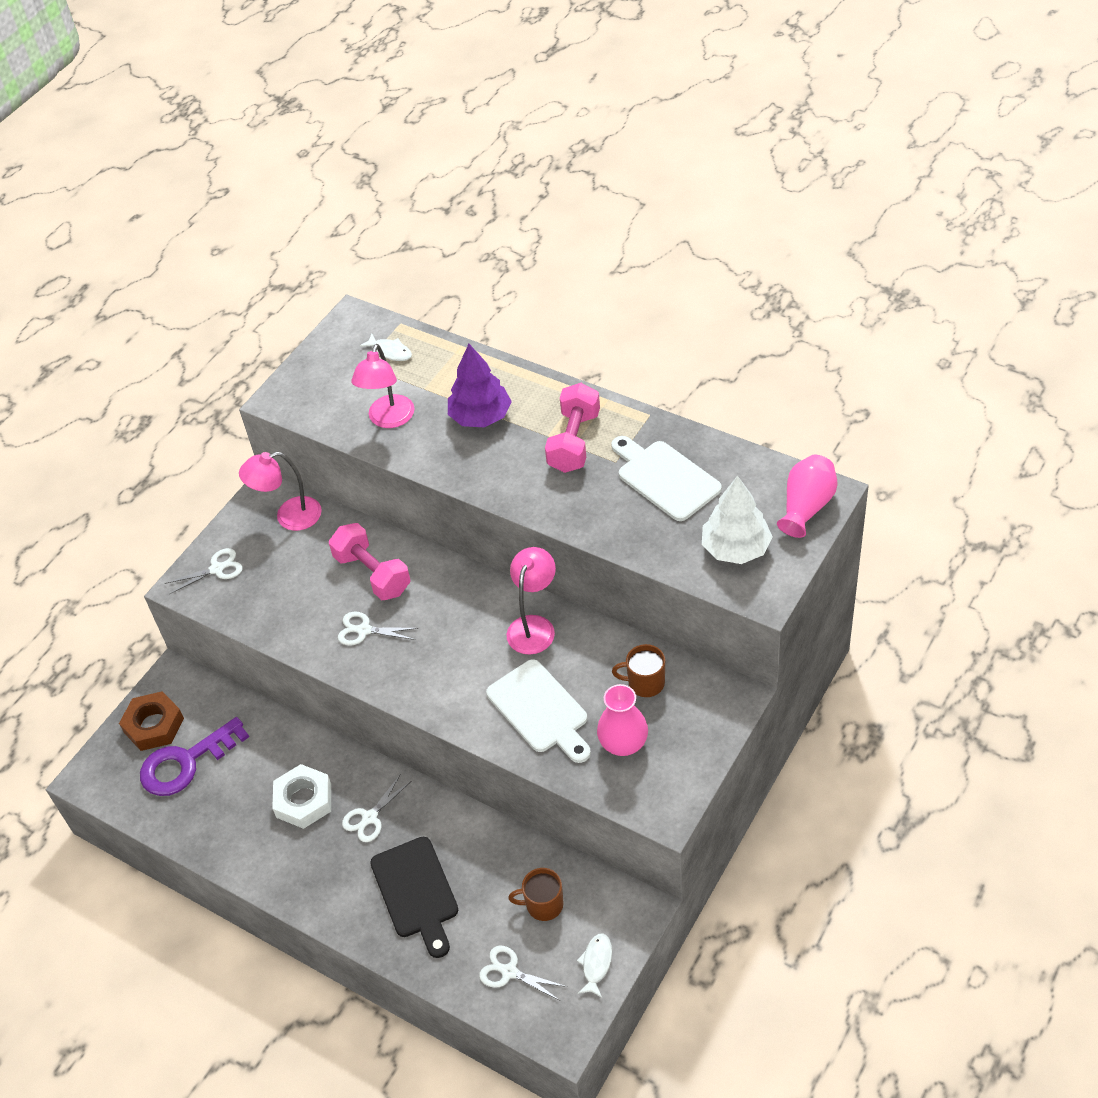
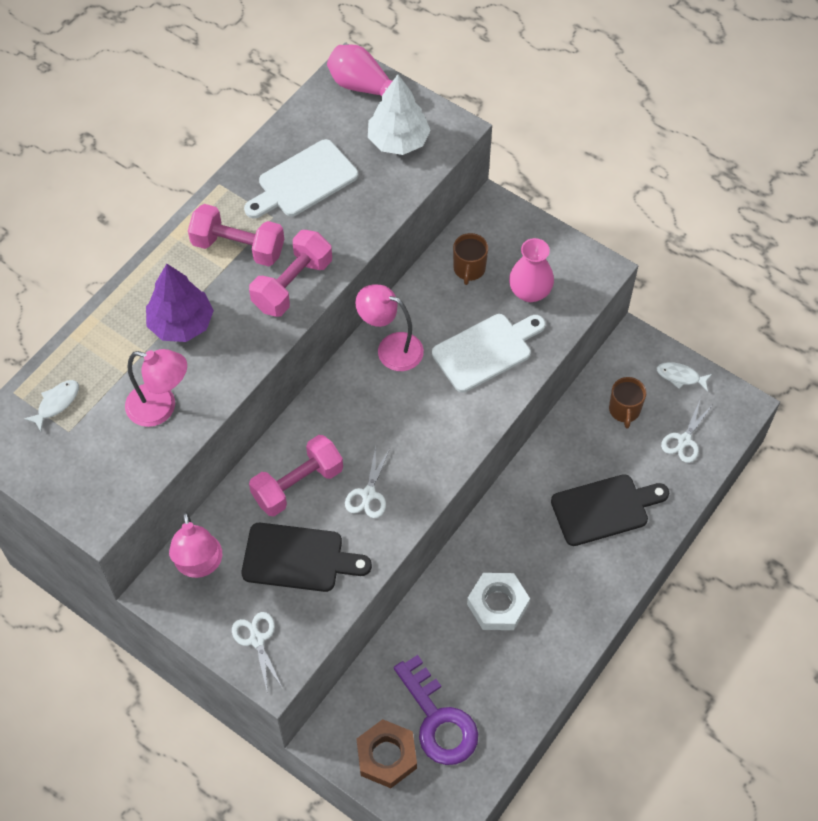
camera: 90 degrees left, 10 degrees up
white scissors [342,774,411,842] -> none
none -> black cutting board [242,523,372,592]
none -> pink dumbbell [249,230,332,317]

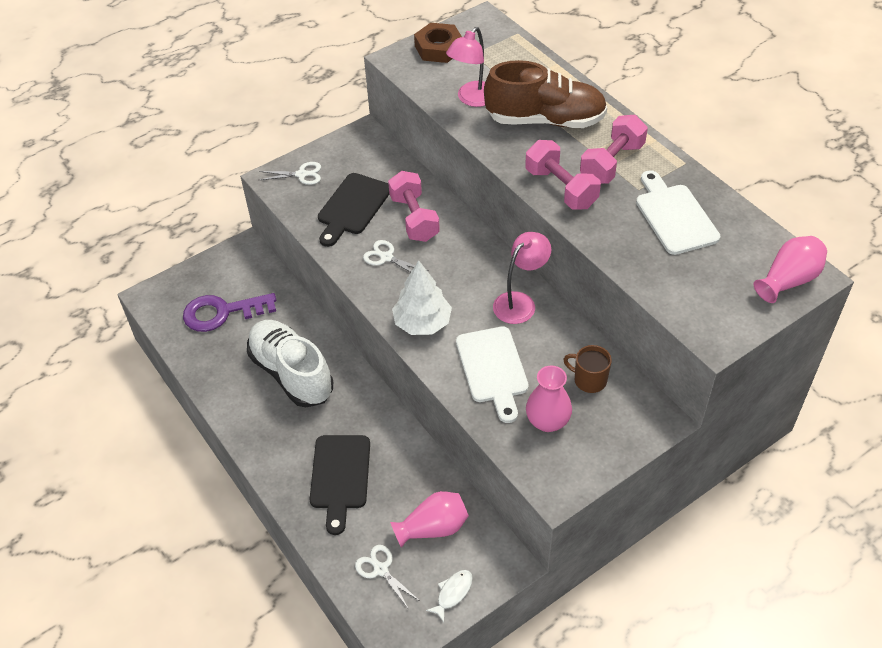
camera: 110 degrees right, 10 degrees down
white fish [24,380,79,431] -> none
purple tree [146,264,214,342] -> brown shoe [484,60,607,128]
pink lamp [169,511,222,578] -> none
brown nut [357,719,417,788] -> brown nut moved to [414,23,462,63]
white tree [368,74,431,155] -> white tree moved to [392,260,452,335]
white nut [467,573,530,630] -> white shoe [247,320,333,407]
brown mug [609,377,647,428] -> pink vase [390,491,469,548]

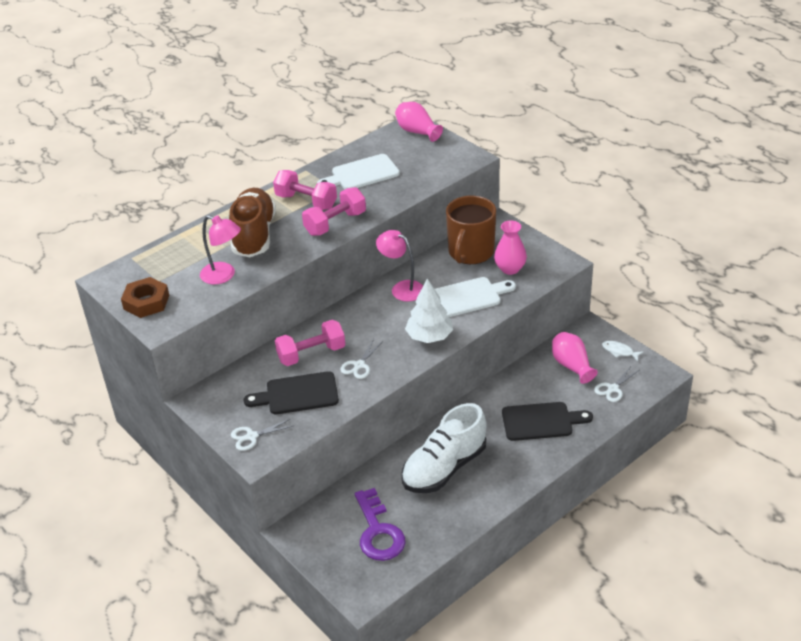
camera: 95 degrees left, 10 degrees down
white scissors [259,162,321,185] -> white scissors turned 105 degrees counterclockwise [231,419,293,451]
black cutting board [318,173,389,247] -> black cutting board turned 150 degrees clockwise [244,371,339,414]
brown mug [563,345,612,393] -> brown mug [446,196,496,264], size x1.99

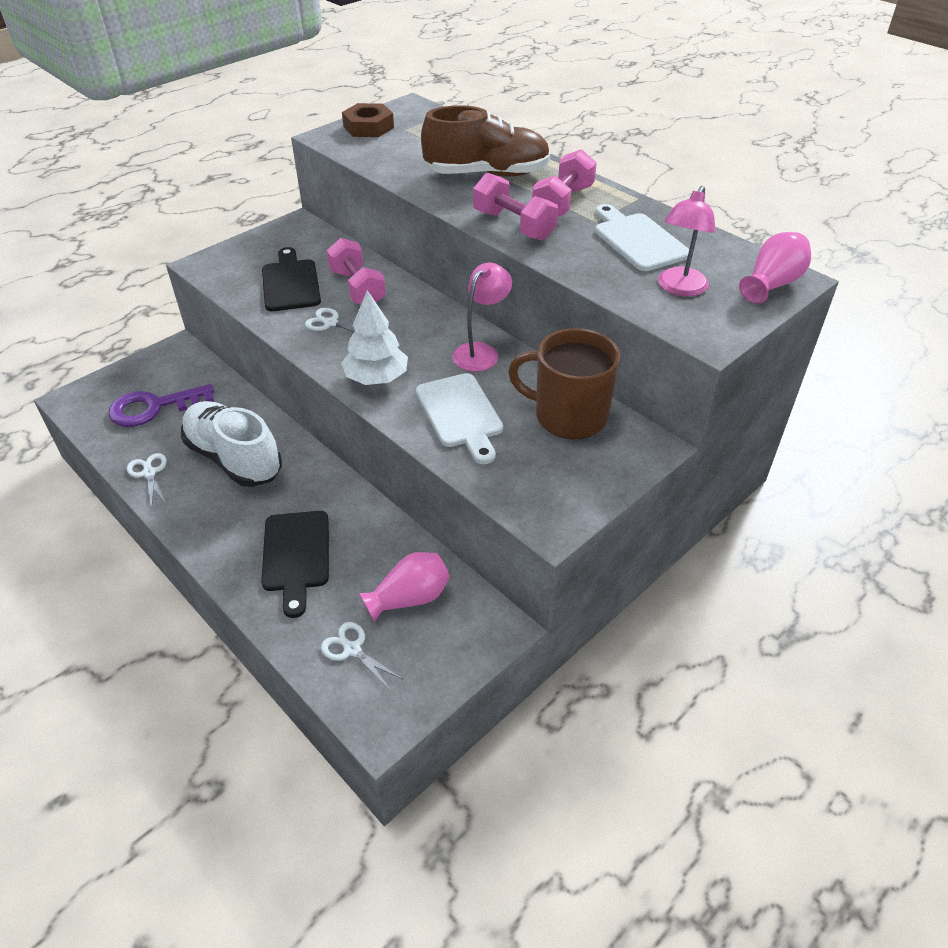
camera: 85 degrees right, 5 degrees up
pink lamp [200,215,241,284] -> pink lamp moved to [658,186,715,296]
white scissors [231,419,293,451] -> white scissors moved to [127,453,167,509]
pink vase [494,221,527,275] -> none
white fish [602,341,643,361] -> none

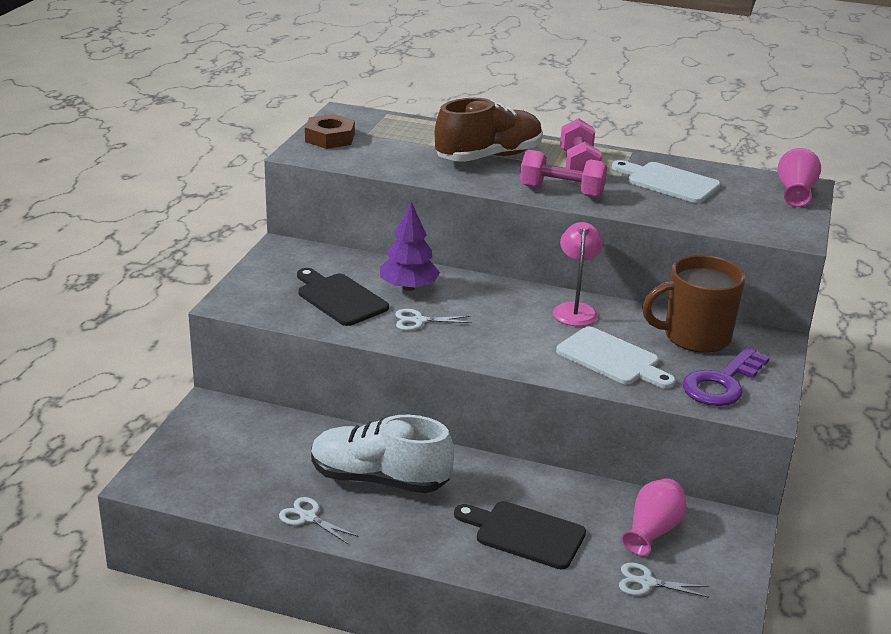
camera: 30 degrees left, 15 degrees down
purple key [108,384,214,427] -> purple key moved to [682,347,770,406]
black cutting board [261,511,329,618] -> black cutting board turned 150 degrees clockwise [454,501,586,569]
pink dumbbell [326,238,386,304] -> purple tree [380,202,440,291]
white tree [341,290,408,385] -> none
pink lamp [658,186,715,296] -> none

